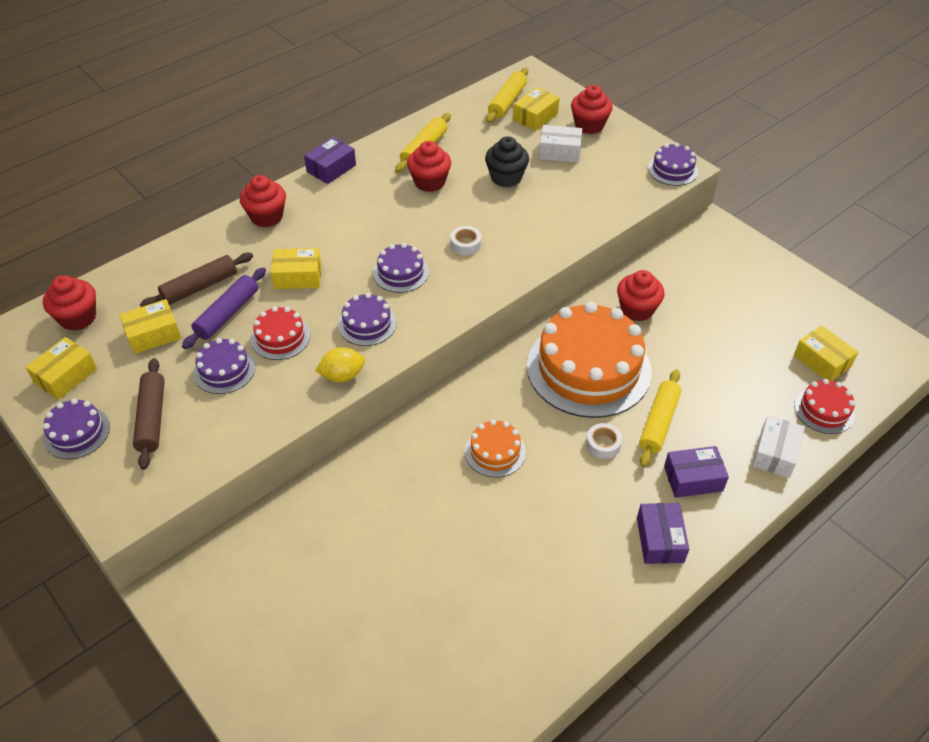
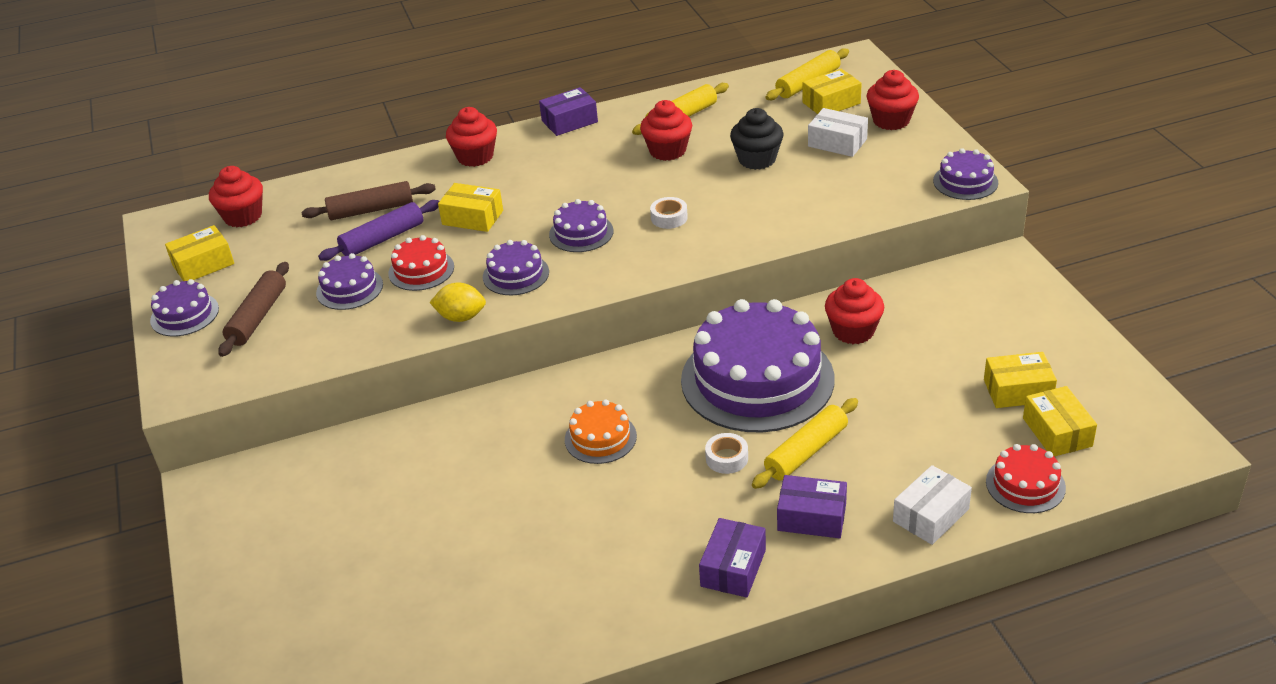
camera: 25 degrees right, 10 degrees down
yellow box [119,299,181,354] -> yellow box moved to [984,352,1057,408]
orange cake [527,302,651,418] -> purple cake [681,299,834,433]

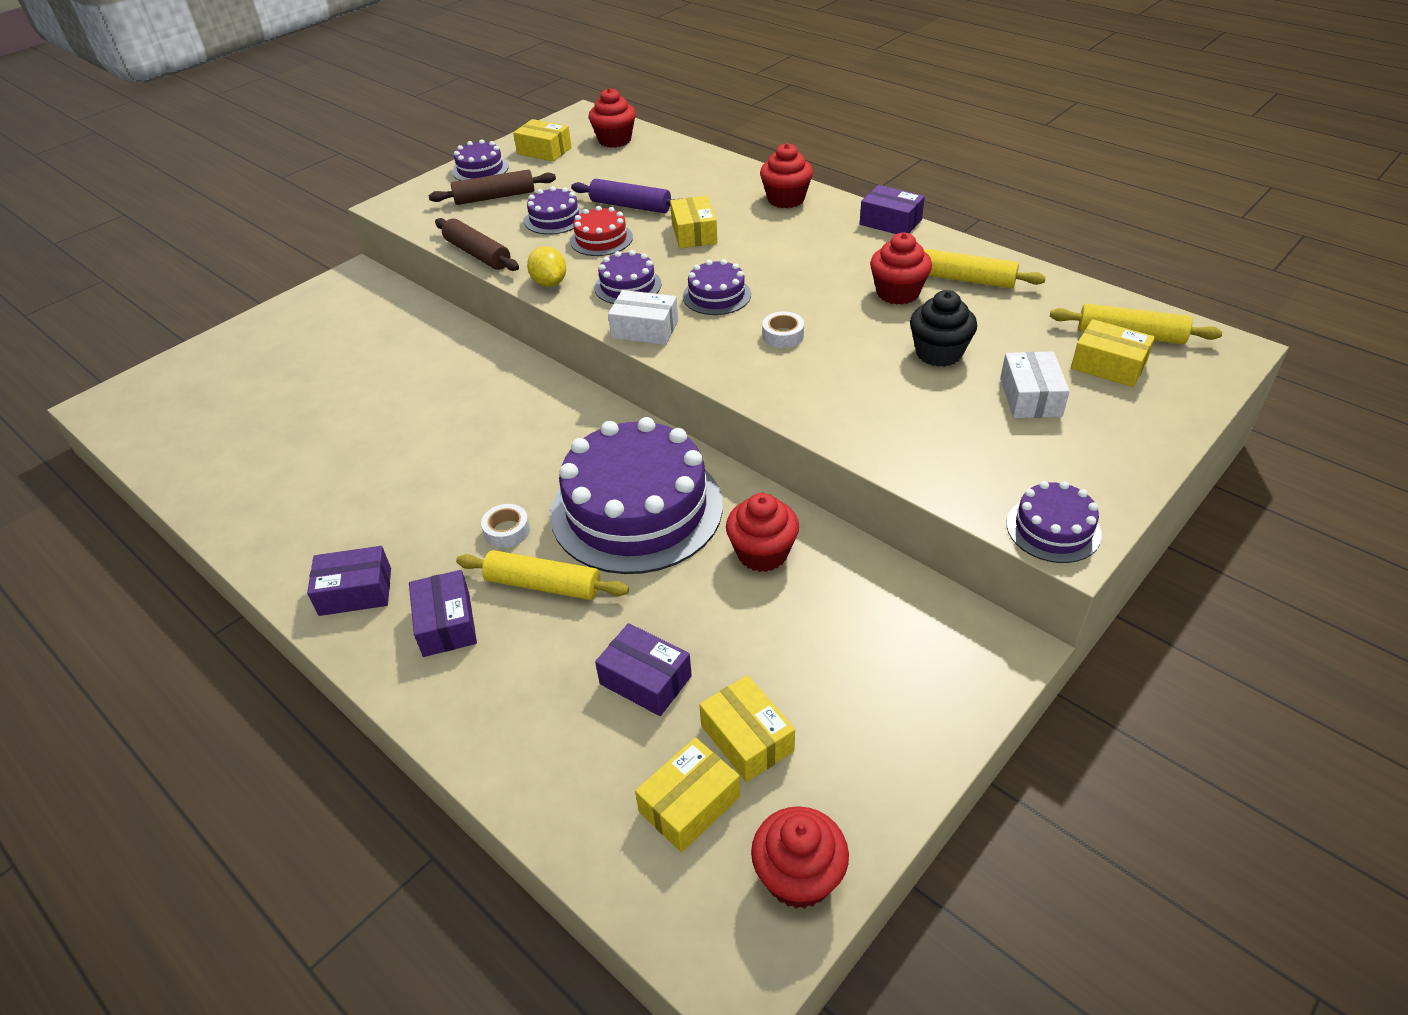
camera: 60 degrees right, 5 degrees up
brown rolling pin [301,181,436,220] -> brown rolling pin moved to [435,218,519,271]
orange cake [565,399,637,464] -> none
red cupcake [866,70,919,130] -> red cupcake moved to [751,806,849,909]
white box [893,465,972,545] -> white box moved to [608,290,678,345]
red cake [986,444,1066,513] -> none
none -> purple box [595,623,692,716]

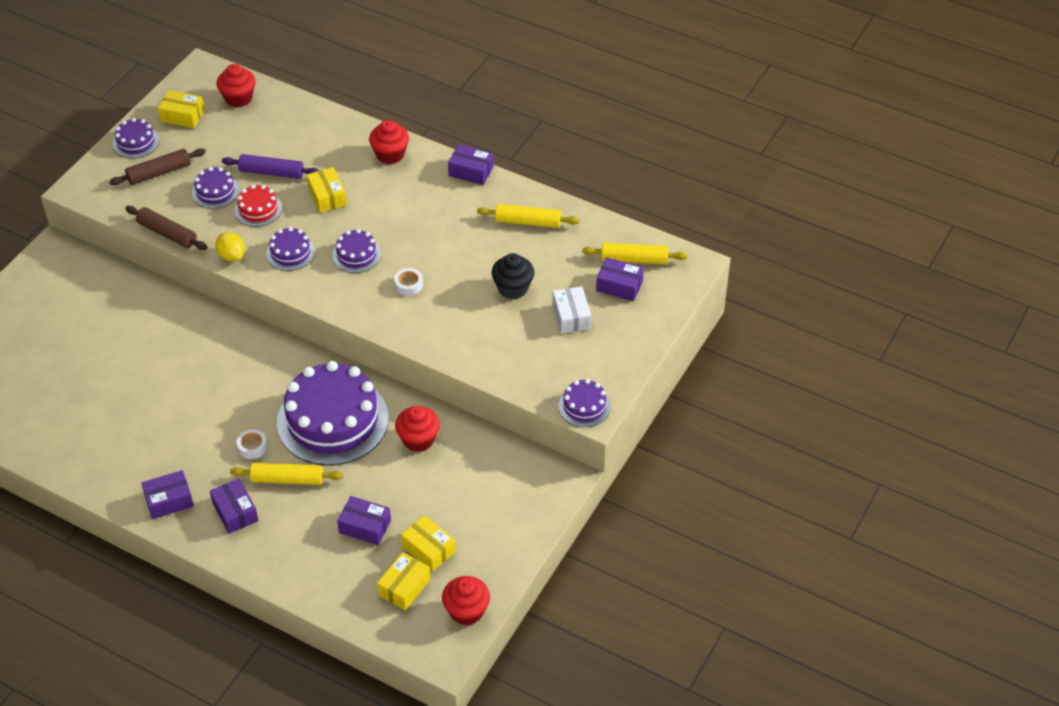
camera: 15 degrees left, 5 degrees up
white box [608,290,678,345] -> none
red cupcake [870,233,932,305] -> none
yellow box [1071,319,1155,387] -> purple box [596,257,644,301]

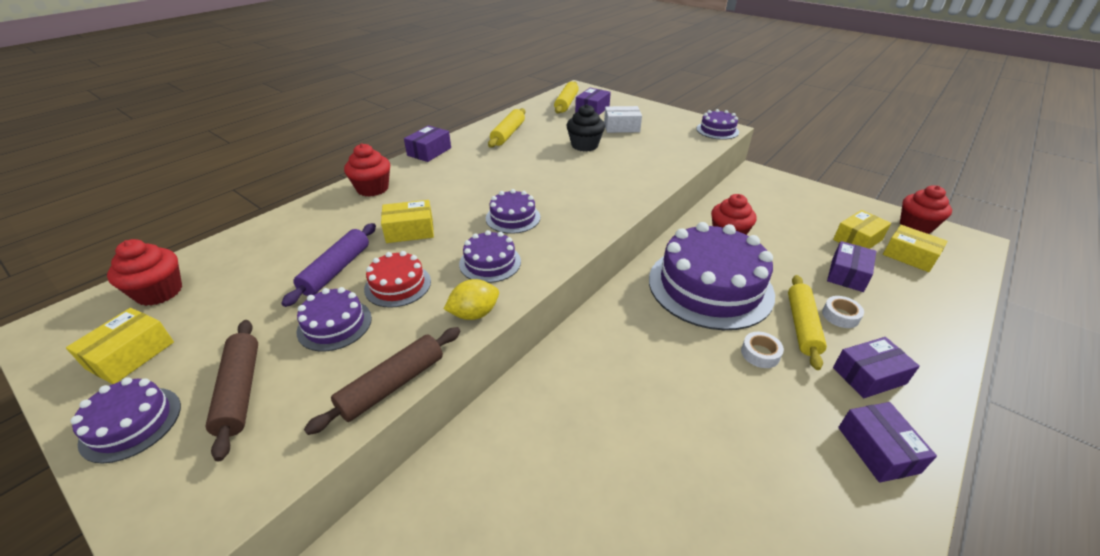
camera: 80 degrees left, 10 degrees down
white tape [394,268,423,296] -> white tape moved to [822,296,864,328]

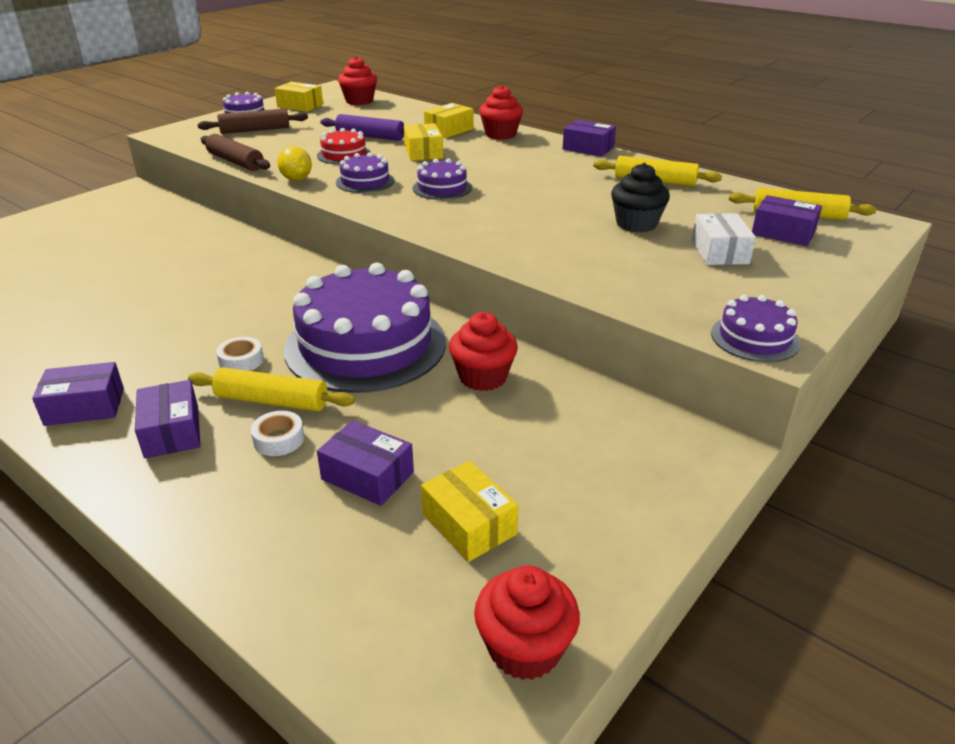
camera: 90 degrees right, 5 degrees down
purple cake [297,287,372,351] -> none
yellow box [883,225,948,272] -> yellow box moved to [424,103,474,138]

